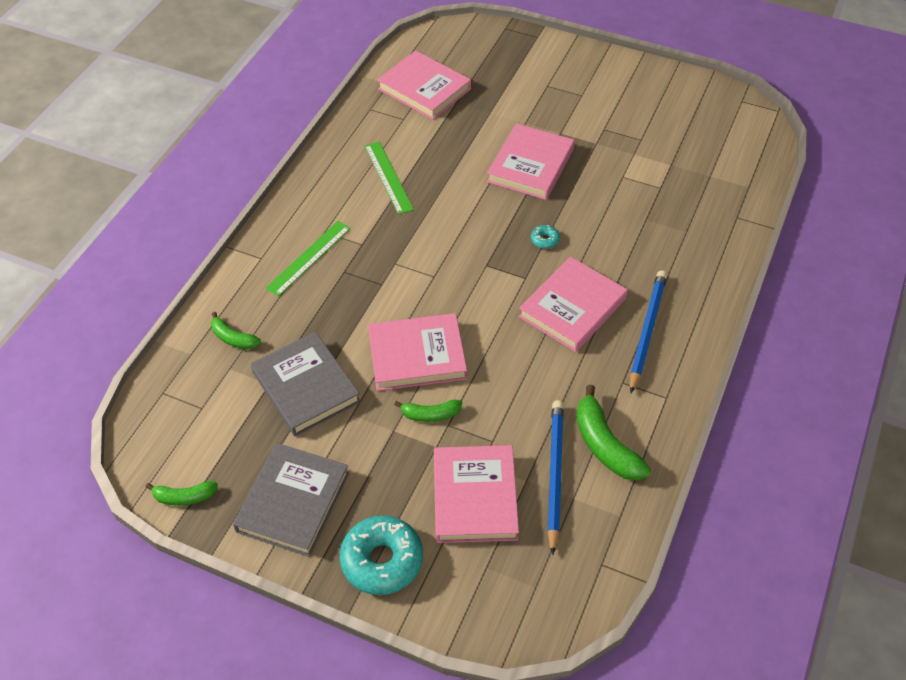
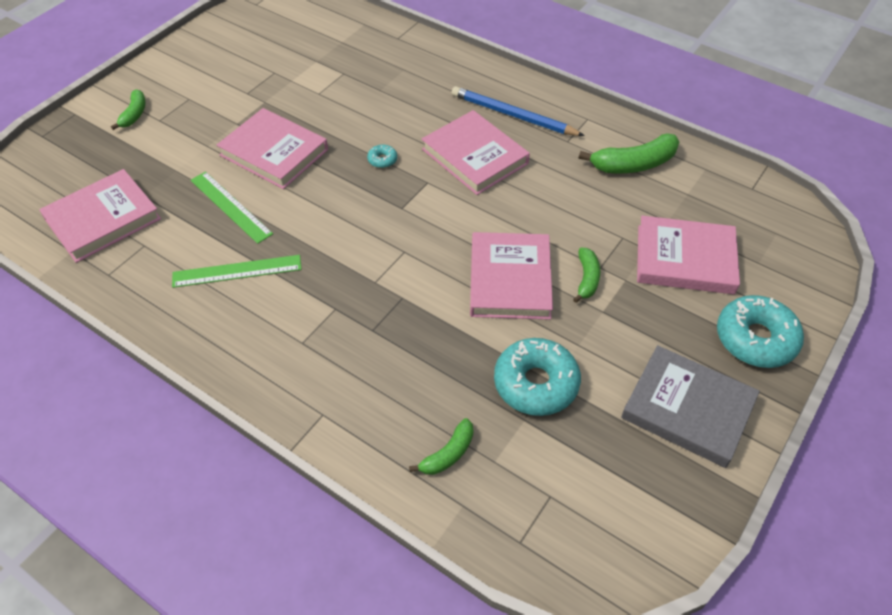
camera: 80 degrees left, 0 degrees up
green banana [146,481,218,506] -> green banana moved to [111,89,146,130]
grey book [251,332,361,436] -> turquoise donut [494,338,581,416]
green ruler [265,221,351,297] -> green ruler moved to [190,171,273,244]
blue pencil [547,400,564,555] -> none

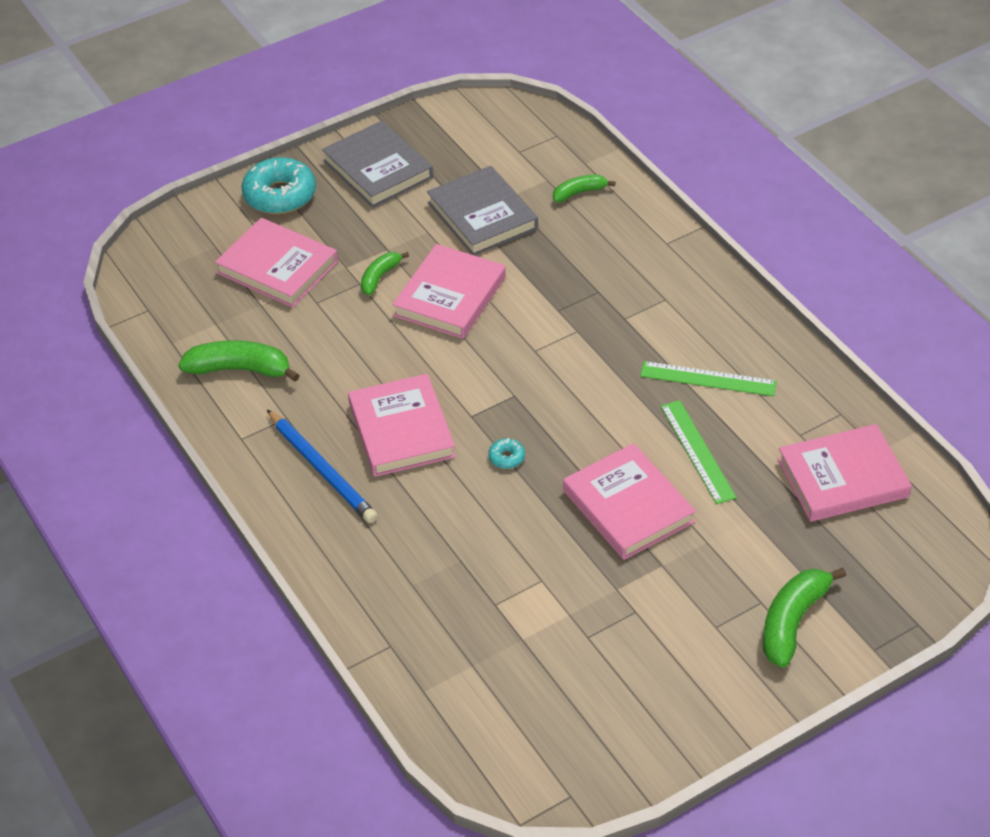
camera: 155 degrees left, 5 degrees down
green banana [111,89,146,130] -> green banana [763,567,846,668], size x1.69
turquoise donut [494,338,581,416] -> grey book [427,166,538,256]

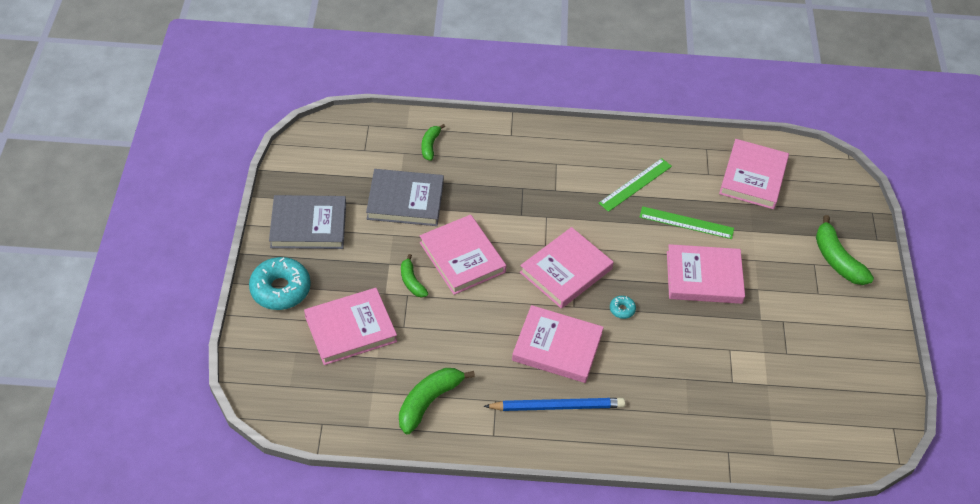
camera: 60 degrees left, 5 degrees up
none -> pink book [520,227,614,309]

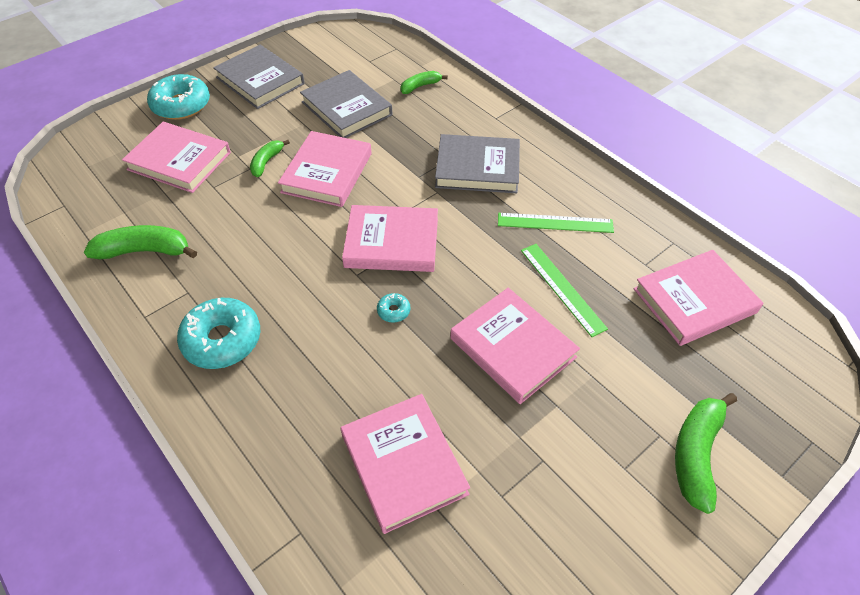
camera: 50 degrees right, 0 degrees up
blue pencil [484,398,625,411] -> turquoise donut [177,298,260,369]
pink book [512,305,604,383] -> pink book moved to [341,394,470,534]
none -> grey book [435,134,520,193]

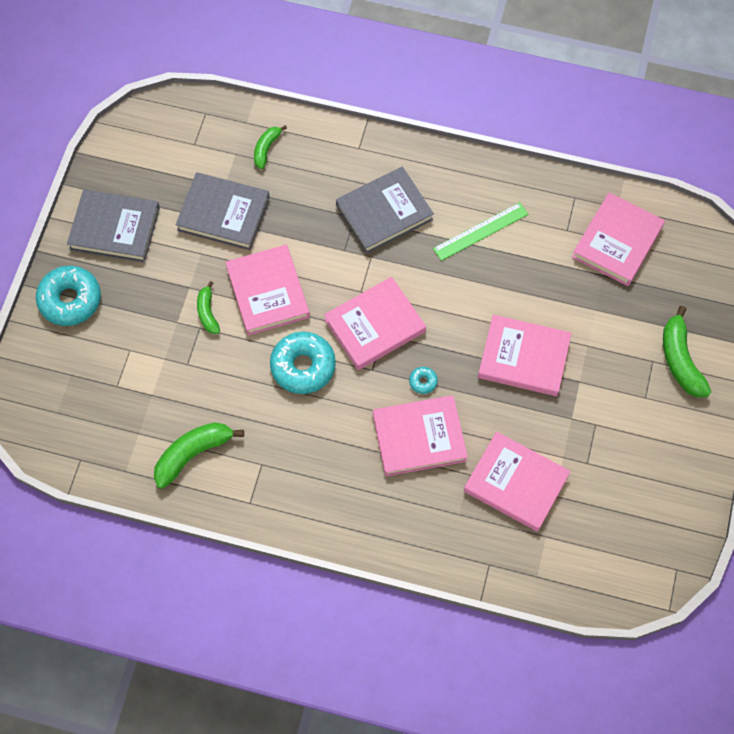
camera: 35 degrees left, 15 degrees up
pink book [122,122,231,193] -> pink book moved to [373,395,468,476]
turquoise donut [177,298,260,369] -> turquoise donut moved to [270,332,336,394]
green ruler [521,244,608,337] -> none

